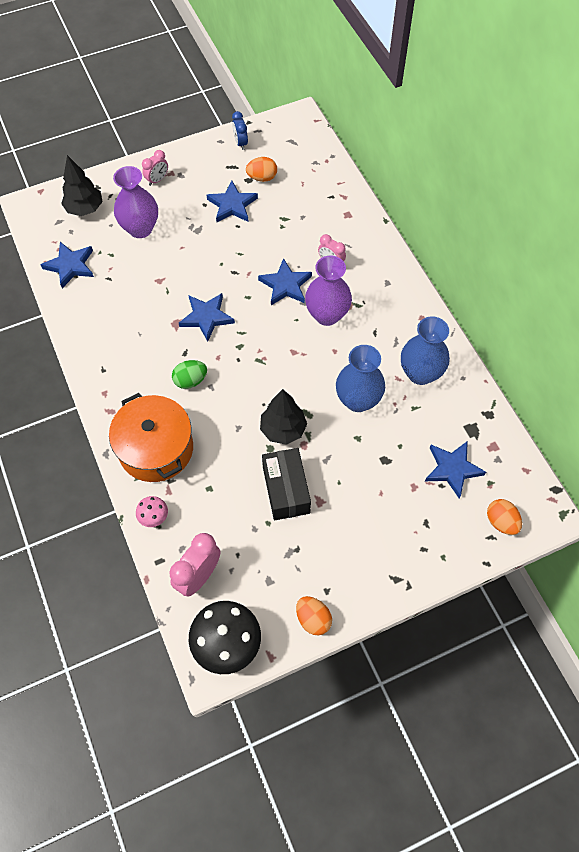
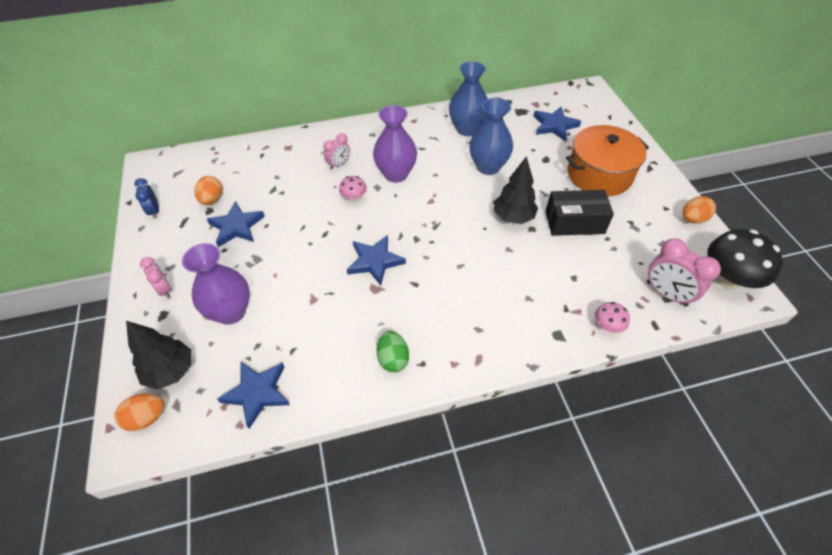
camera: 80 degrees left, 10 degrees down
orange pot [109,393,193,482] -> orange pot moved to [566,125,649,196]
green egg [172,360,207,389] -> green egg moved to [377,331,409,372]
blue clock [232,111,248,150] -> blue clock turned 75 degrees clockwise [134,178,159,219]
blue star [258,258,312,305] -> pink mushroom [339,176,367,202]
orange egg [487,499,522,535] -> orange egg moved to [115,393,165,431]

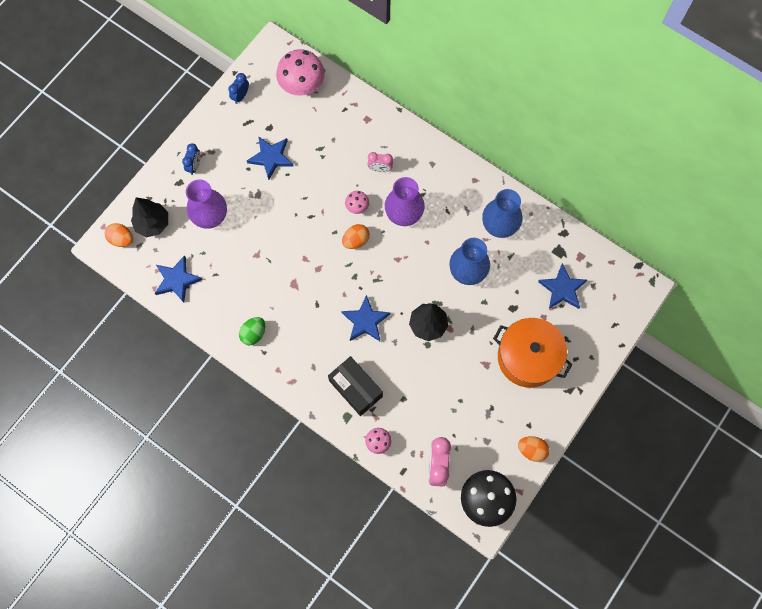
camera: 50 degrees right, 20 degrees up
pink clock [140,257,172,299] -> blue clock [182,143,201,175]
orange egg [194,176,222,205] -> orange egg moved to [342,224,370,249]
blue star [347,235,406,286] -> blue star moved to [341,295,390,341]
black box [545,190,614,236] -> black box moved to [328,356,383,416]
none -> pink mushroom [276,49,325,96]

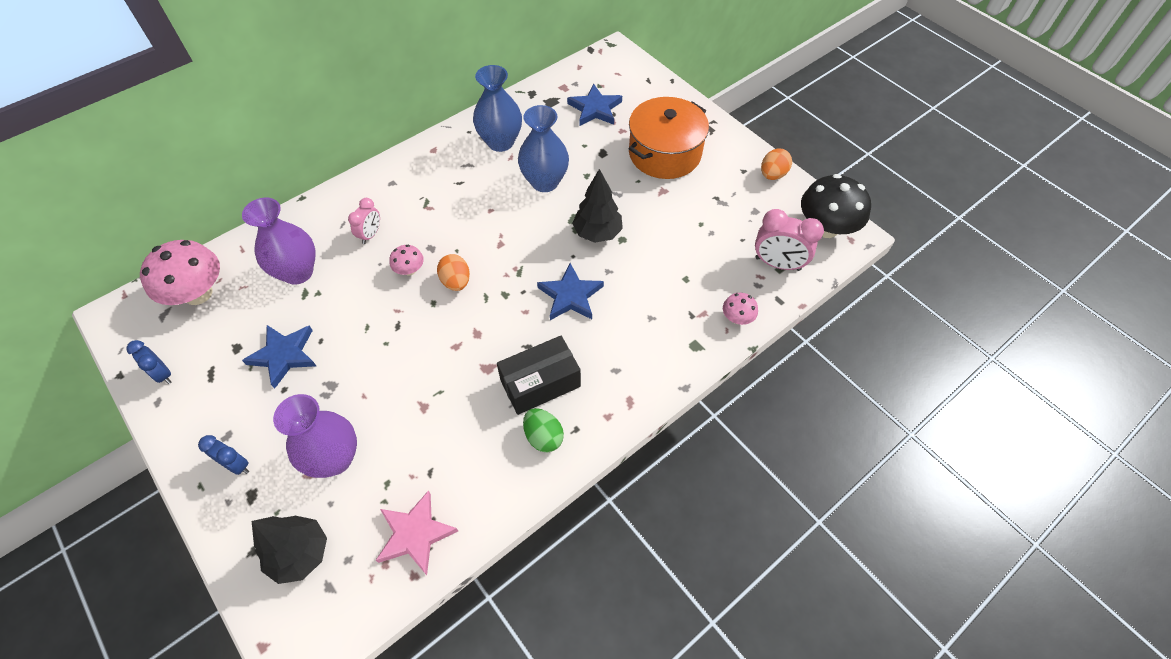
camera: 75 degrees left, 15 degrees down
orange egg [105,223,133,247] -> none
blue star [155,255,202,303] -> pink star [376,490,458,575]
black box [328,356,383,416] -> black box moved to [497,336,581,415]
purple vase [385,177,425,226] -> purple vase moved to [242,198,316,285]

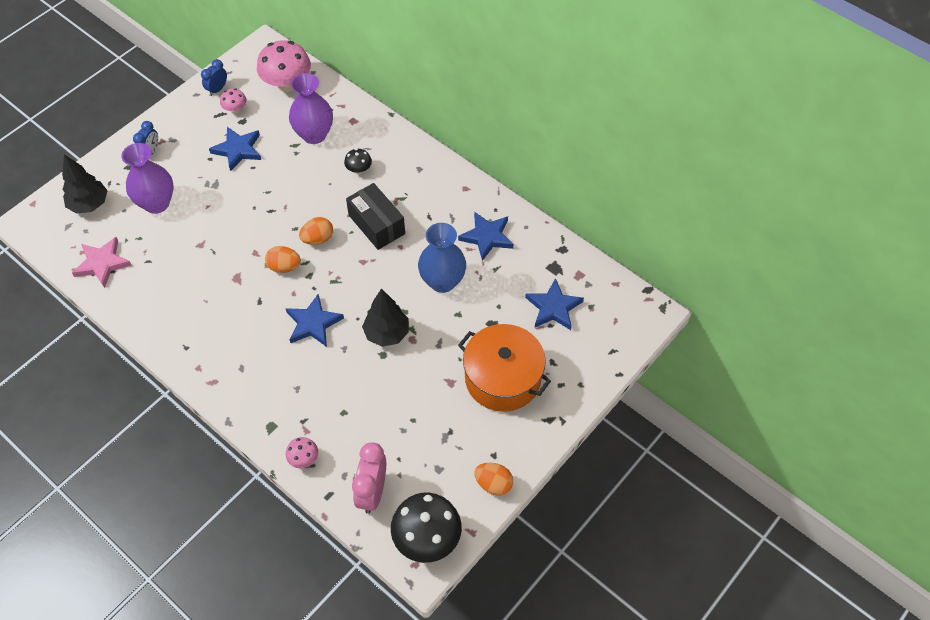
camera: 80 degrees right, 0 degrees up
pink clock [348,198,380,244] -> black mushroom [344,148,372,174]
pink mushroom [389,245,424,276] -> pink mushroom moved to [220,88,247,113]
blue vase [473,65,522,152] -> blue star [458,211,514,261]
black box [497,336,581,415] -> black box moved to [346,183,405,250]
green egg [523,408,564,453] -> none
none -> orange egg [265,246,301,273]

